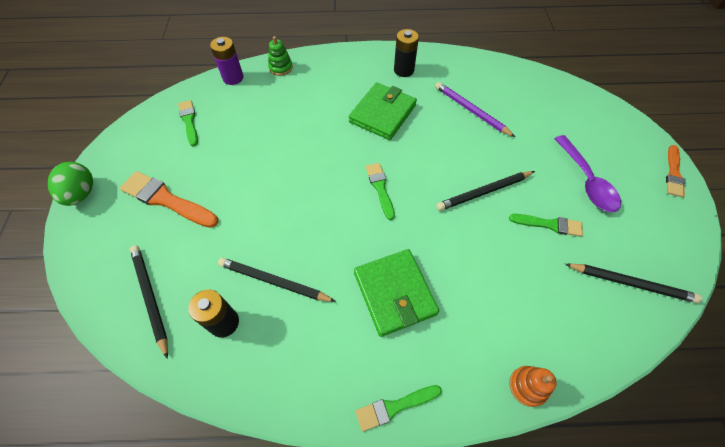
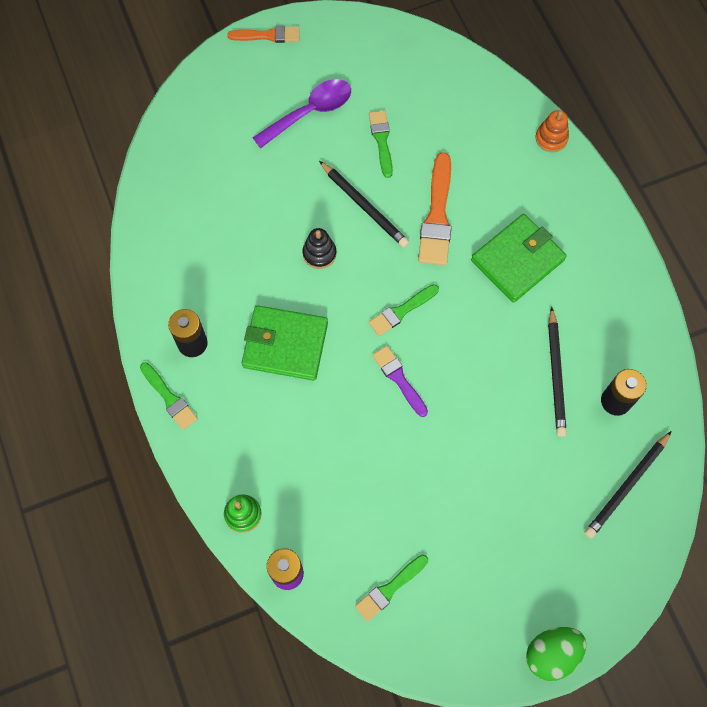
camera: 110 degrees left, 10 degrees up
orange brush [120,171,218,228] -> orange brush moved to [418,152,452,265]
green brush [356,385,442,432] -> green brush moved to [140,362,198,430]
purple pencil [435,82,515,137] -> none
black pencil [565,263,702,303] -> none
none -> black stacking toy [303,228,337,269]
none -> purple brush [372,346,428,417]

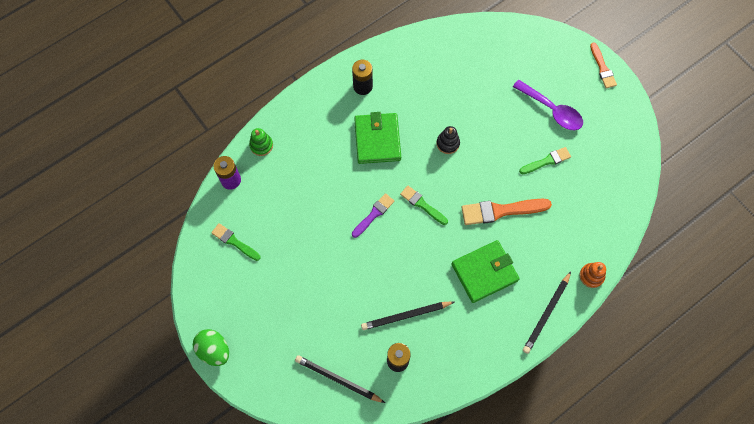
camera: 75 degrees right, 0 degrees up
green brush [140,362,198,430] -> none
black pencil [319,161,409,247] -> black pencil moved to [523,271,571,354]
green wallet [471,214,567,303] -> green wallet turned 60 degrees counterclockwise [452,240,520,303]

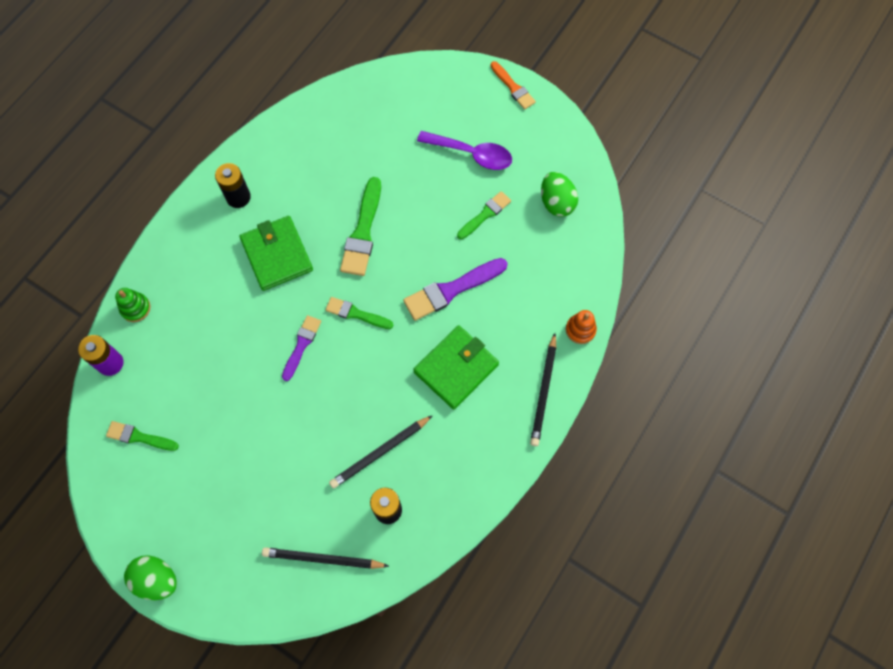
camera: 20 degrees left, 0 degrees up
black stacking toy [436,126,460,154] -> green brush [340,177,381,276]
orange brush [461,199,552,225] -> purple brush [403,258,507,321]
none -> green egg [541,172,578,217]

